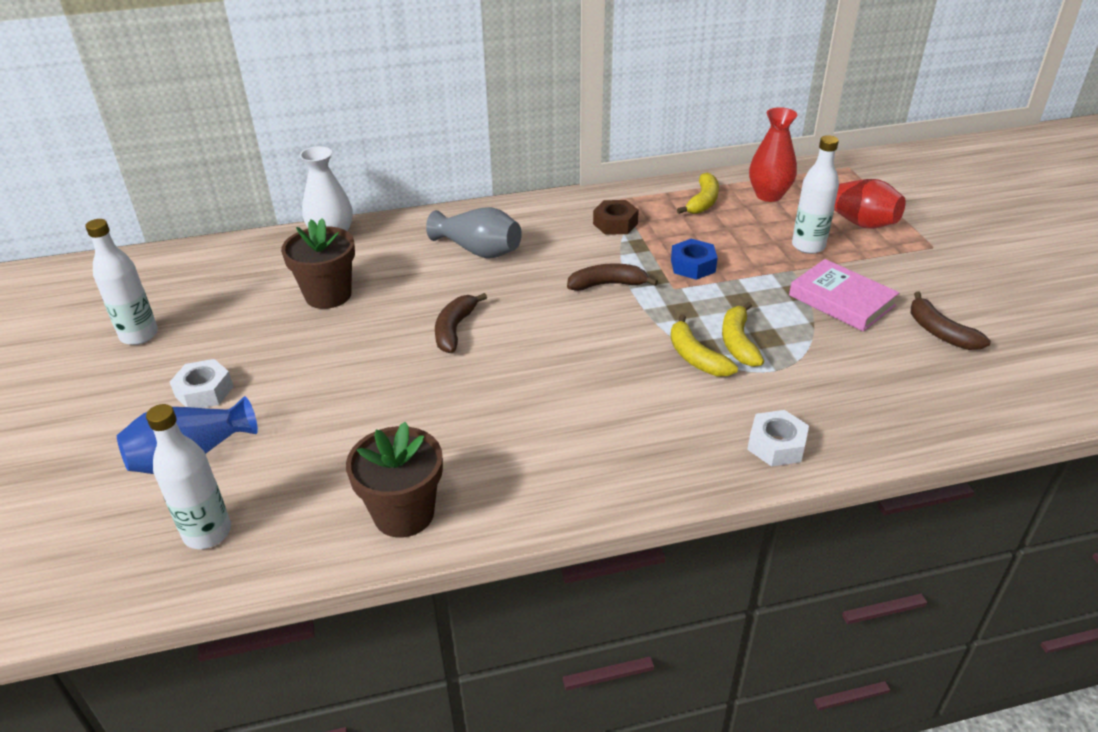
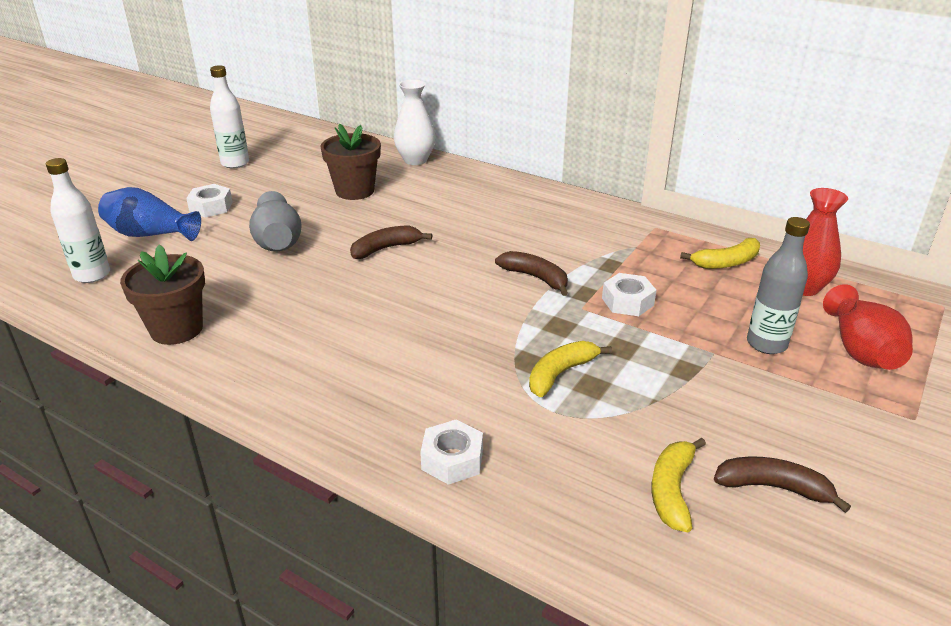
camera: 45 degrees right, 5 degrees down
grey vase [426,207,522,258] -> grey vase moved to [249,191,302,252]
brown nut [593,200,639,234] -> none
yellow banana [670,314,738,376] -> yellow banana moved to [652,438,706,532]
blue nut [671,239,718,280] -> white nut [602,273,656,316]
pink book [789,259,899,332] -> none
white bottle [792,135,839,254] -> grey bottle [747,217,810,354]
brown banana [911,291,991,350] -> brown banana turned 90 degrees clockwise [714,457,851,513]

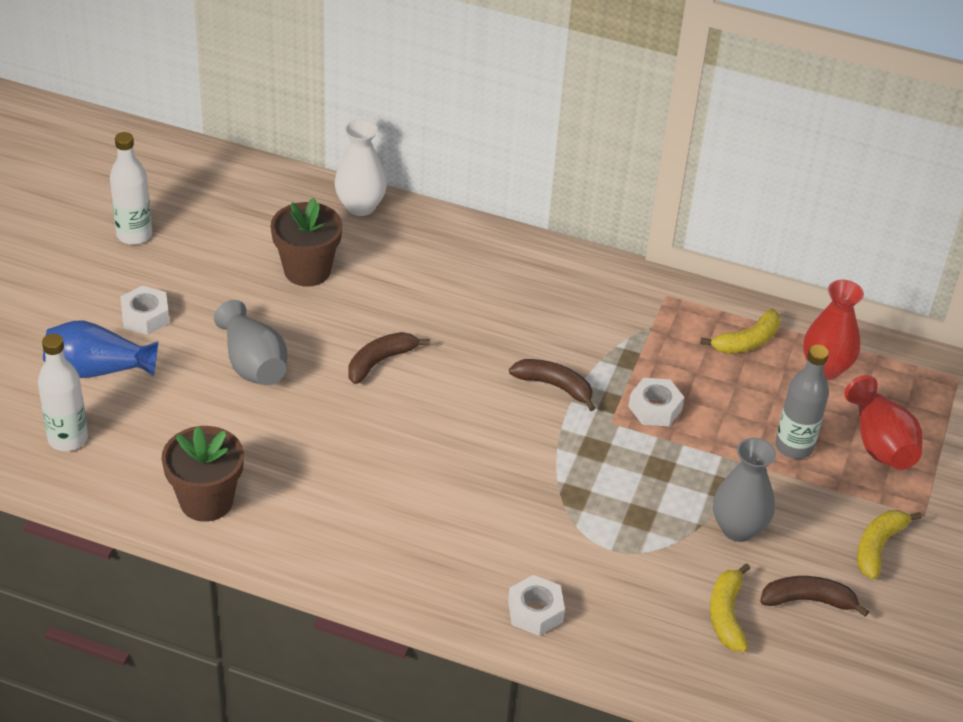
camera: 15 degrees left, 10 degrees up
yellow banana [529,341,612,397] -> yellow banana moved to [857,510,922,579]
none -> grey vase [713,438,776,542]

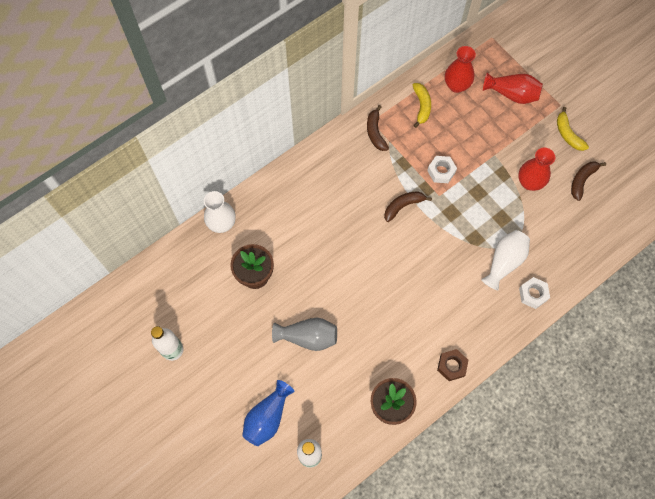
camera: 55 degrees left, 25 degrees up
white nut [120,286,170,335] -> none
brown banana [348,332,430,384] -> brown banana moved to [367,105,389,151]
yellow banana [710,563,750,652] -> none
grey vase [713,438,776,542] -> red vase [518,148,555,191]
grey bottle [775,345,829,459] -> none
none -> brown nut [437,349,468,381]
none -> white vase [481,230,530,290]

